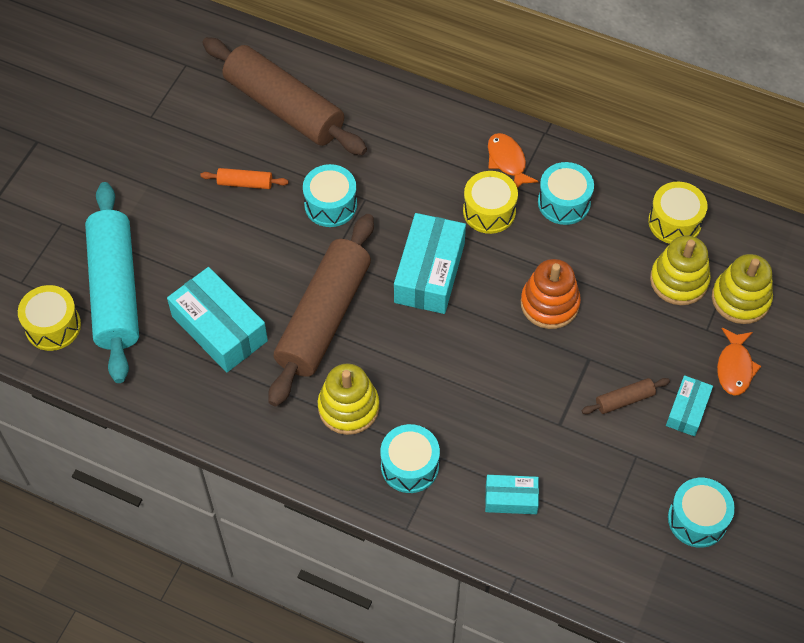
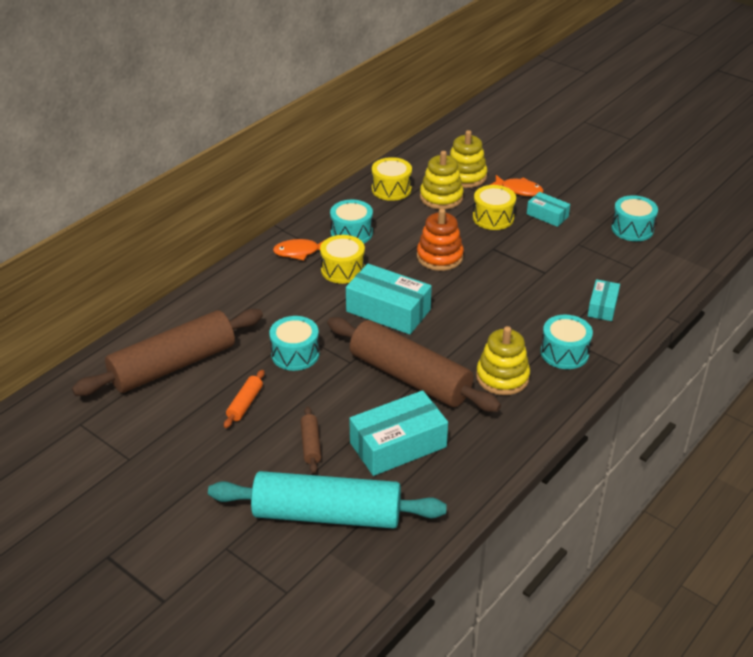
camera: 75 degrees left, 20 degrees down
yellow drum [18,285,81,351] -> yellow drum moved to [473,185,516,230]
brown rolling pin [582,378,670,414] -> brown rolling pin moved to [300,406,321,473]

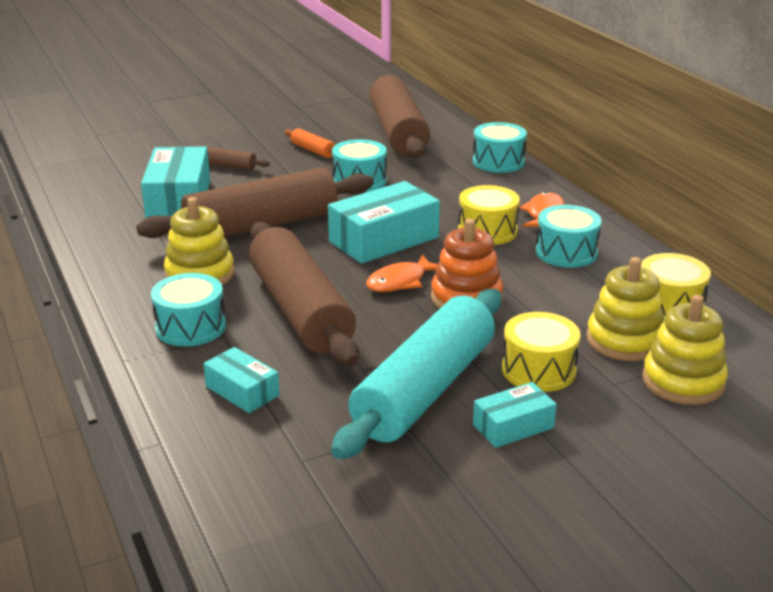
camera: 115 degrees right, 10 degrees down
turquoise rolling pin [208,471,447,529] -> turquoise rolling pin moved to [331,289,501,459]
orange fish [490,175,543,196] -> orange fish moved to [366,254,437,292]
turquoise drum [611,195,658,241] -> turquoise drum moved to [473,122,527,173]
none -> brown rolling pin [249,222,359,366]

